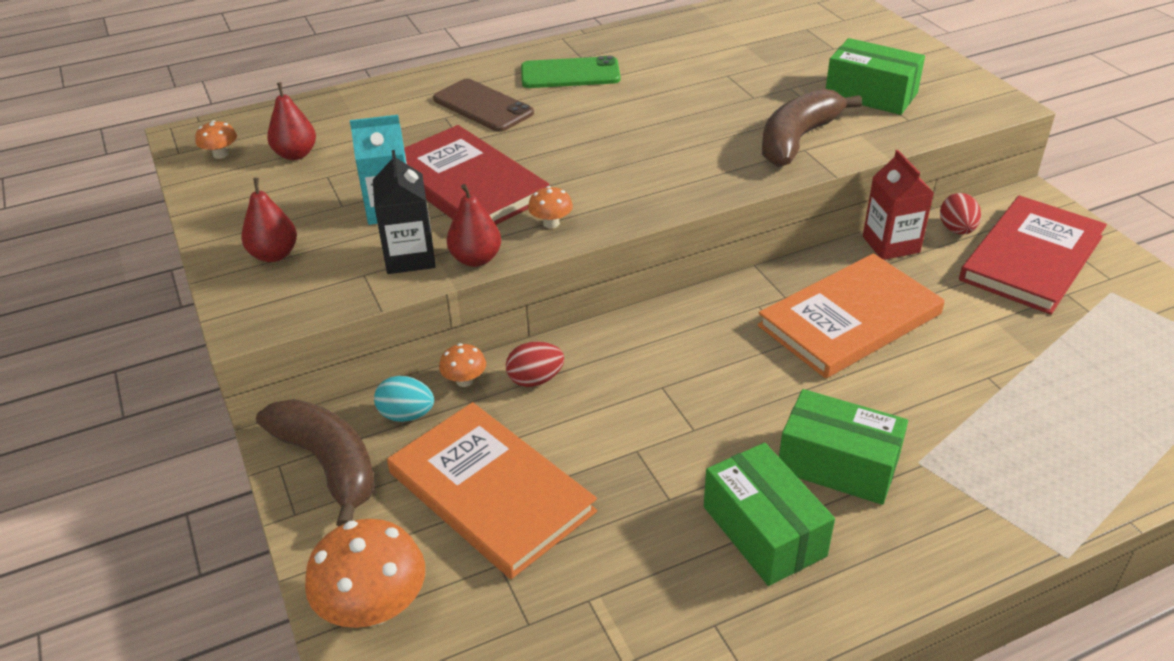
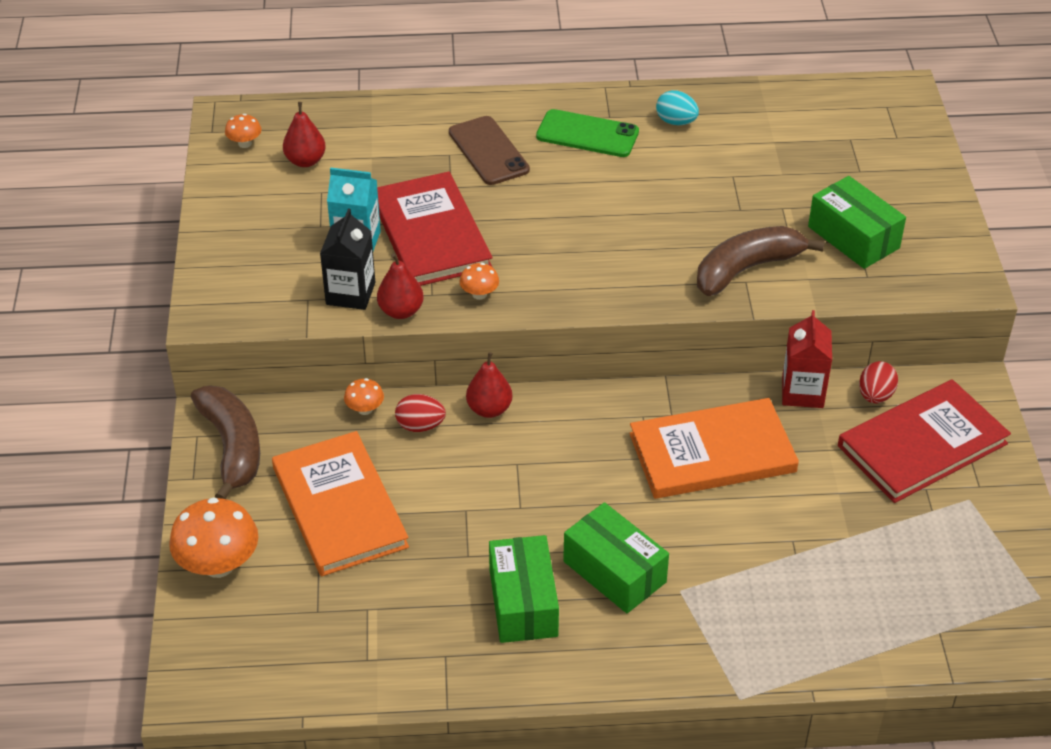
camera: 20 degrees right, 5 degrees up
red pear [241,178,297,262] -> red pear moved to [466,352,512,418]
turquoise egg [374,376,434,422] -> turquoise egg moved to [656,90,699,125]

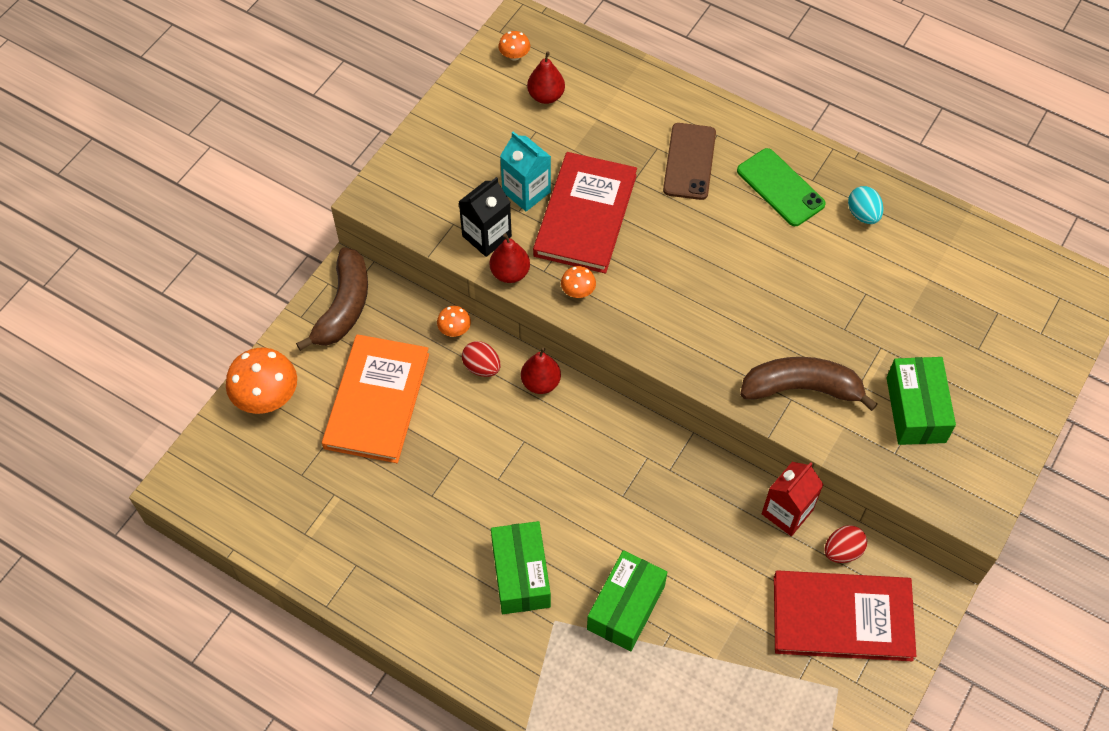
camera: 35 degrees right, 15 degrees up
green box [489,535,559,643] -> green box moved to [587,550,667,652]
orange book [629,398,799,499] -> none

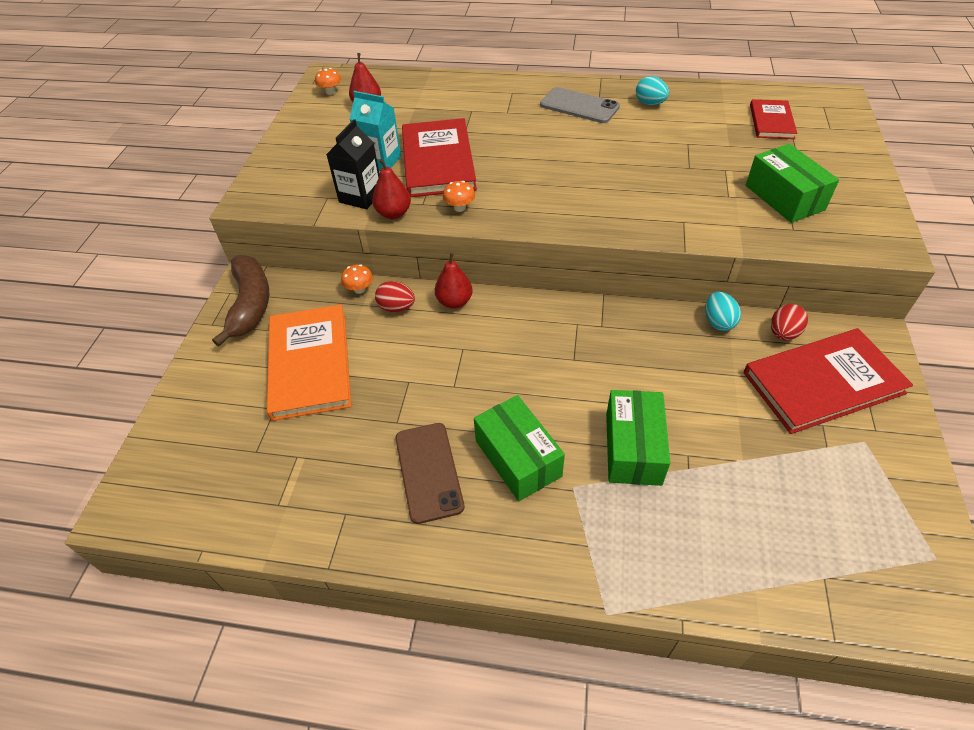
camera: 20 degrees left, 10 degrees down
orange mushroom [226,348,297,414] -> none
brown phone [663,123,716,200] -> brown phone moved to [395,423,465,524]
green phone [737,148,826,226] -> grey phone [540,87,620,123]
brown banana [740,357,878,411] -> none
red carton [762,462,824,536] -> turquoise egg [705,292,741,331]
none -> red book [750,99,797,139]

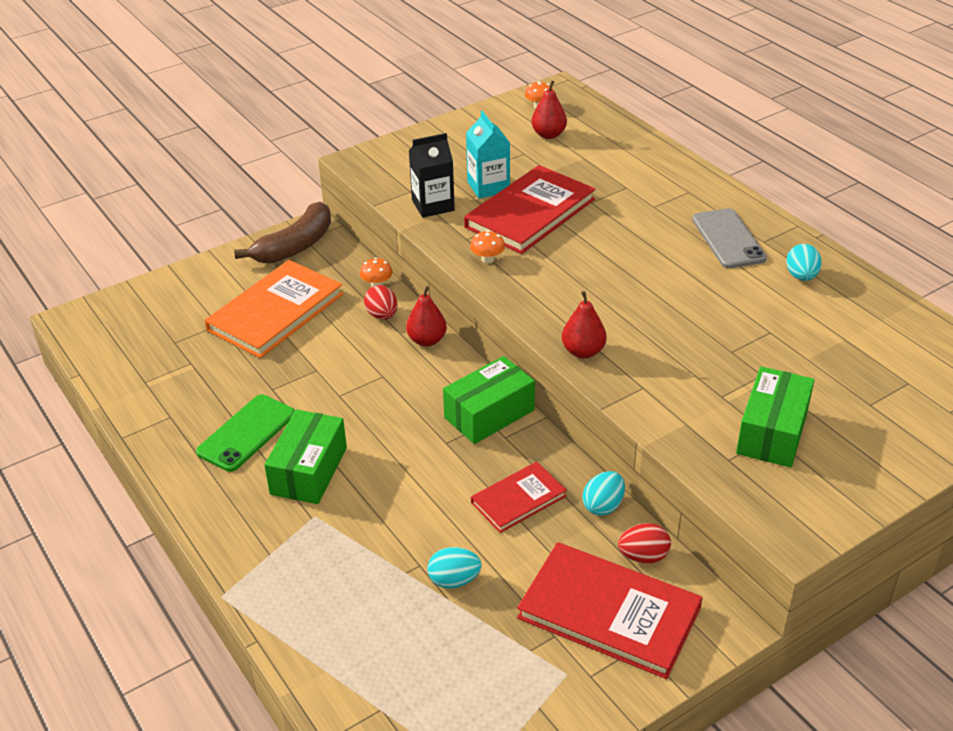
camera: 45 degrees right, 10 degrees down
red pear [372,158,411,219] -> red pear moved to [562,291,607,358]
brown phone [395,423,465,524] -> green phone [196,394,295,472]
green box [606,390,670,486] -> green box moved to [443,356,535,444]
red book [750,99,797,139] -> red book moved to [471,462,567,533]
none -> turquoise egg [428,547,482,589]

